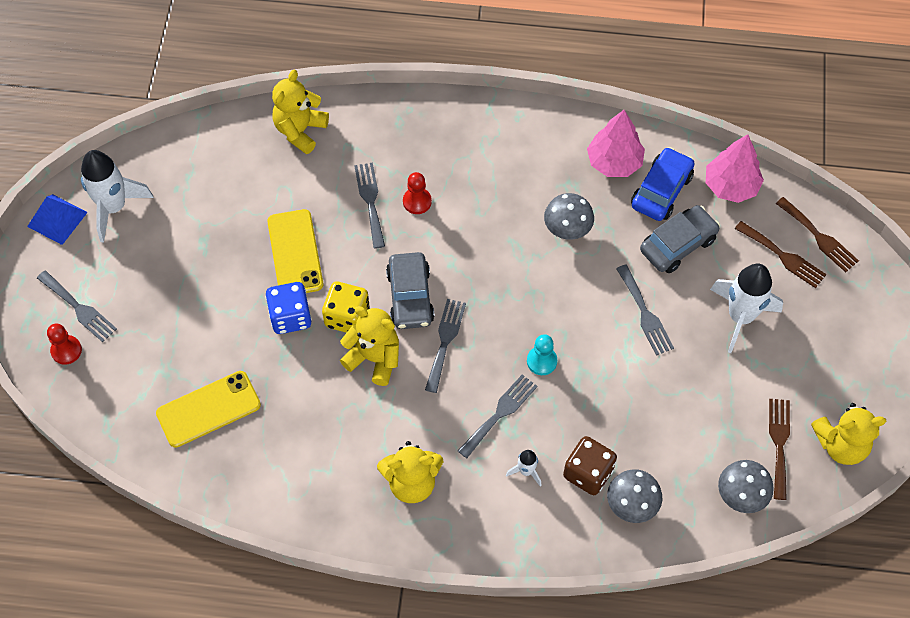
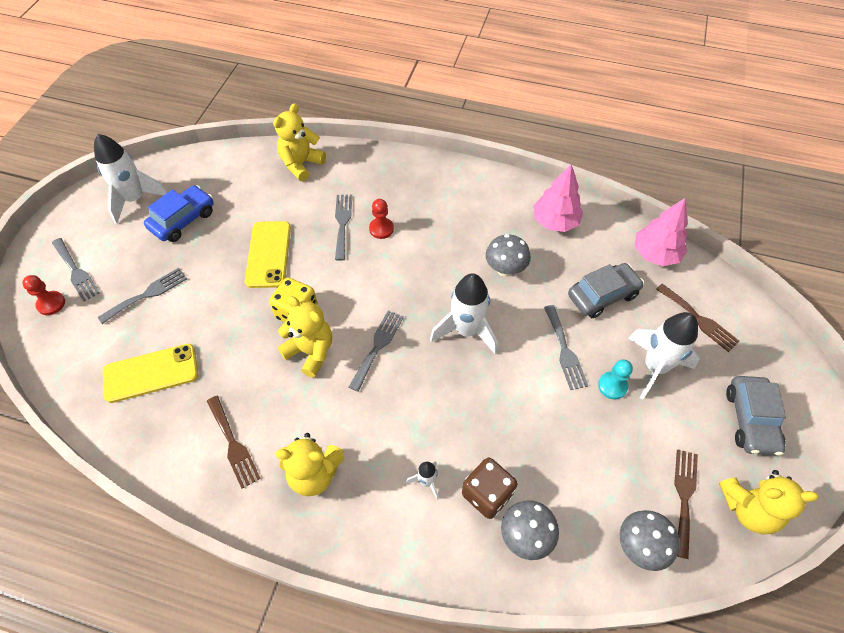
camera: 10 degrees right, 5 degrees down
blue pyramid [27,194,88,245] -> none
blue dice [265,282,312,334] -> none
grey car [386,252,435,329] -> grey car moved to [726,376,786,456]
grey fork [458,374,538,458] -> grey fork moved to [98,268,187,324]
turquoise pawn [527,334,557,375] -> turquoise pawn moved to [598,359,633,400]
blue car [631,147,695,221] -> blue car moved to [144,185,214,242]
brown fork [776,197,859,272] -> brown fork moved to [207,396,261,489]
none -> white rocket [430,273,497,354]

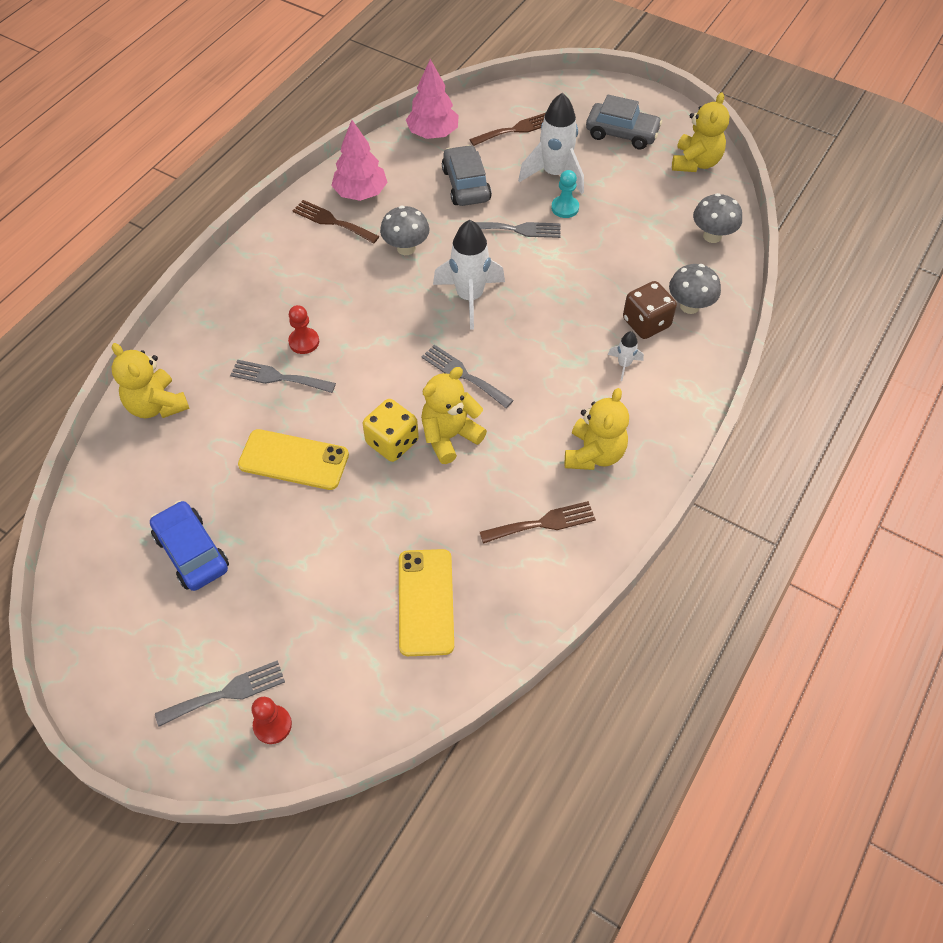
camera: 75 degrees left, 0 degrees up
white rocket [94,134,168,224] -> none
grey fork [98,268,187,324] -> none
brown fork [674,449,698,559] -> brown fork moved to [293,200,379,243]

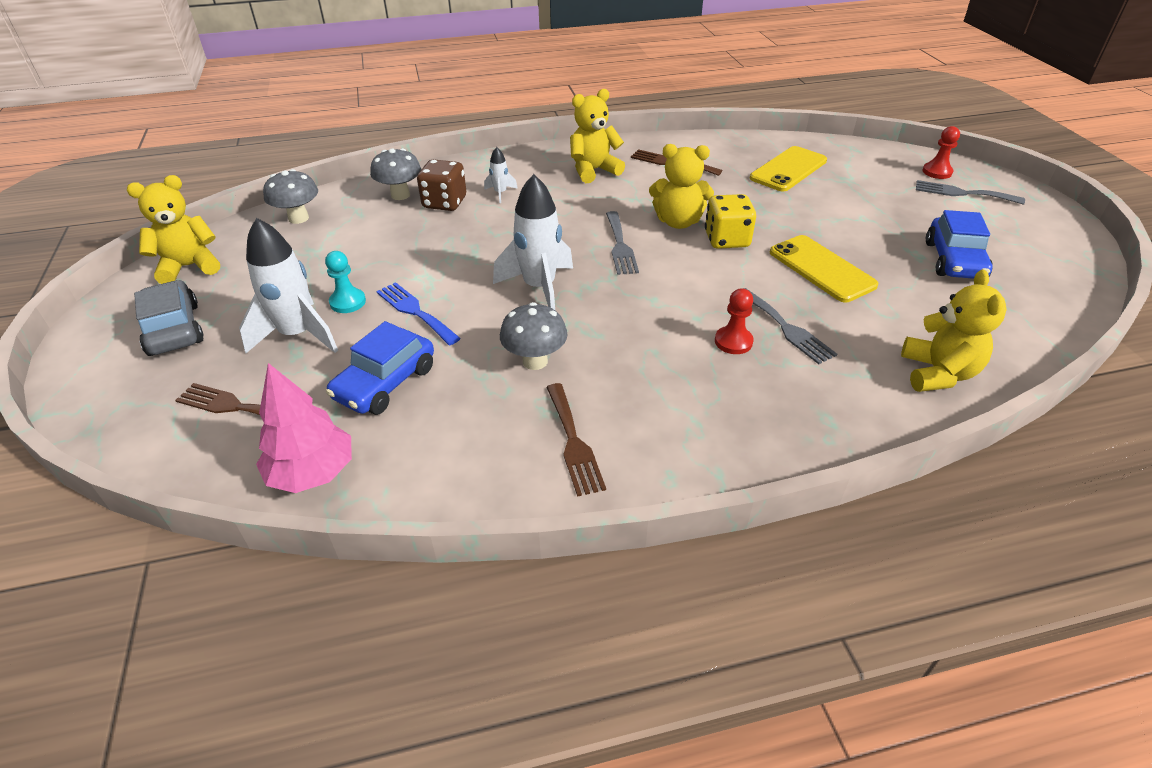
camera: 135 degrees left, 15 degrees down
pink tree [331,120,388,201] -> none
grey car [442,145,492,206] -> blue car [326,321,434,415]
grey fork [475,222,560,238] -> blue fork [376,282,461,345]

